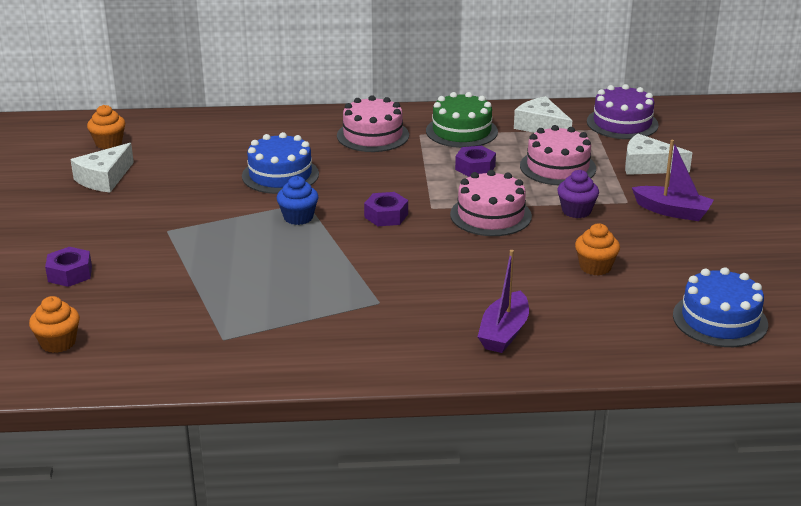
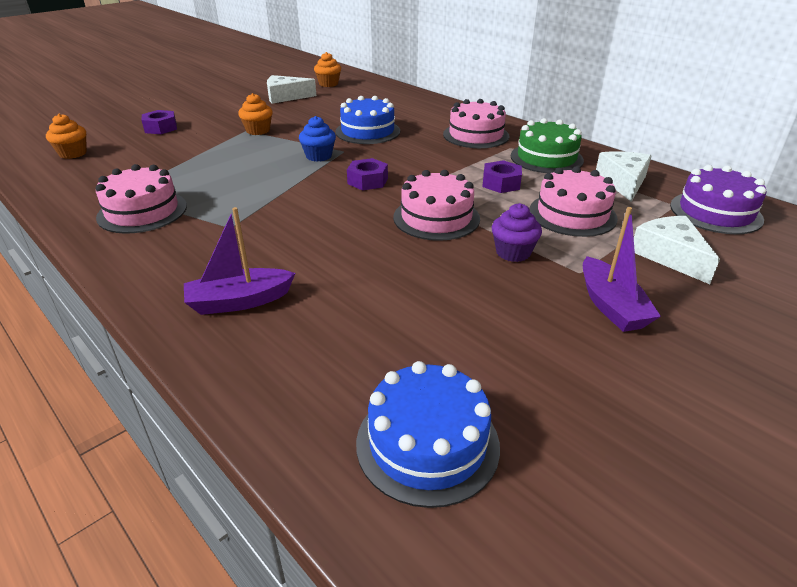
camera: 50 degrees right, 5 degrees up
orange cupcake [575,224,620,275] -> orange cupcake moved to [238,93,272,135]
none -> pink cake [96,164,187,234]

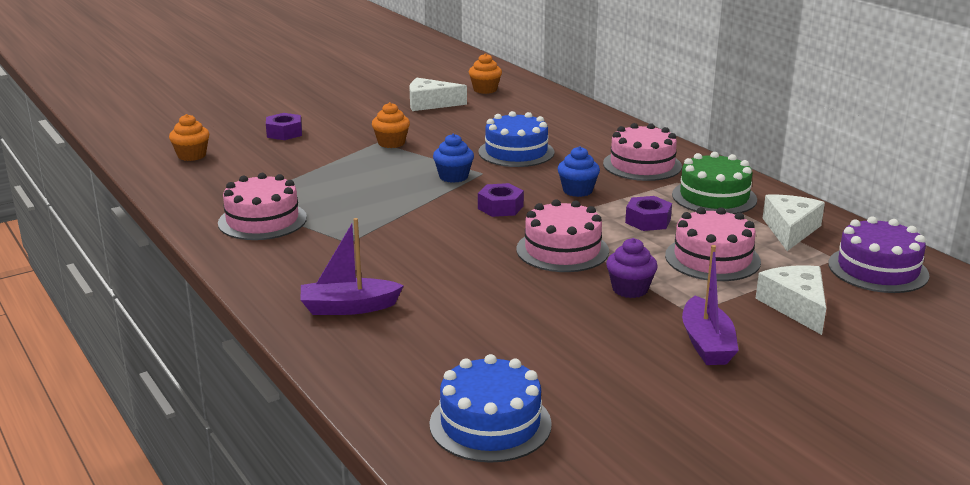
camera: 10 degrees right, 10 degrees down
none -> blue cupcake [558,146,600,197]

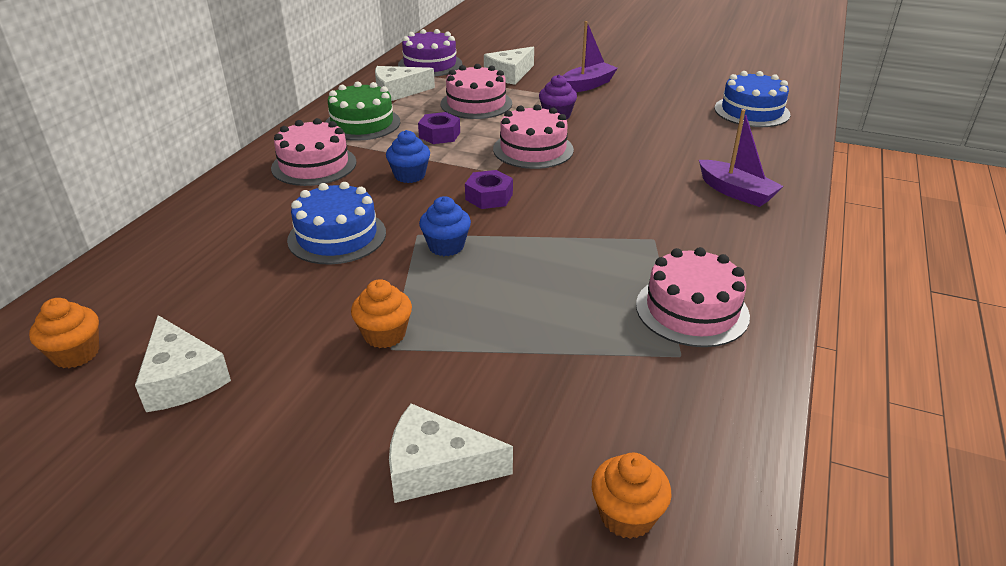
camera: 125 degrees left, 10 degrees up
purple nut [266,113,302,140] -> white cheese [389,404,513,503]

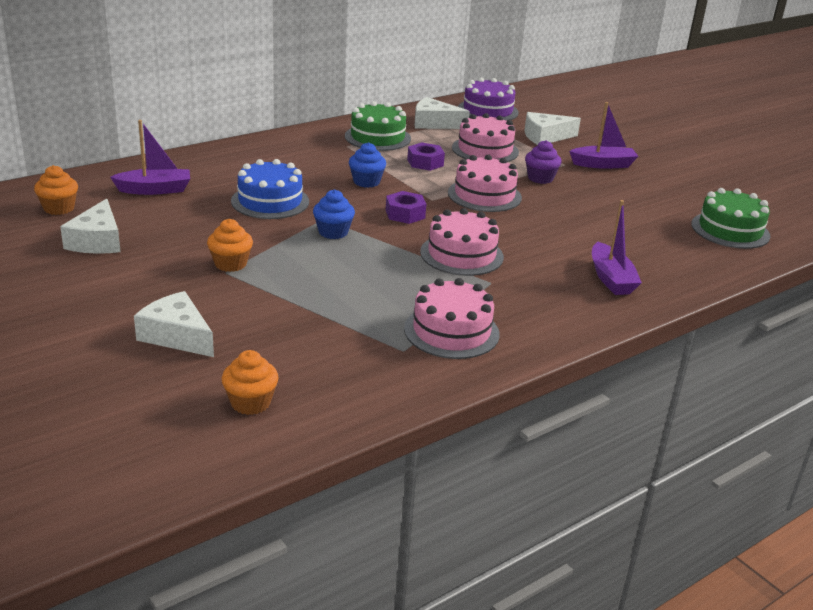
camera: 30 degrees right, 5 degrees down
pink cake [271,118,357,186] -> pink cake moved to [420,208,504,276]
blue cake [715,71,790,127] -> green cake [691,188,770,249]
none -> purple boat [110,120,190,195]

